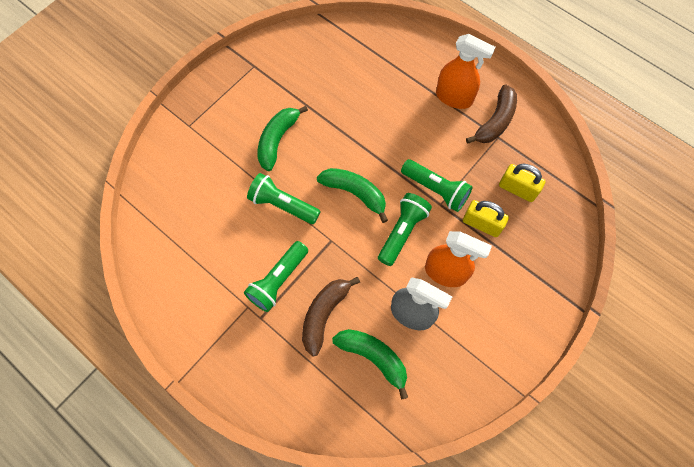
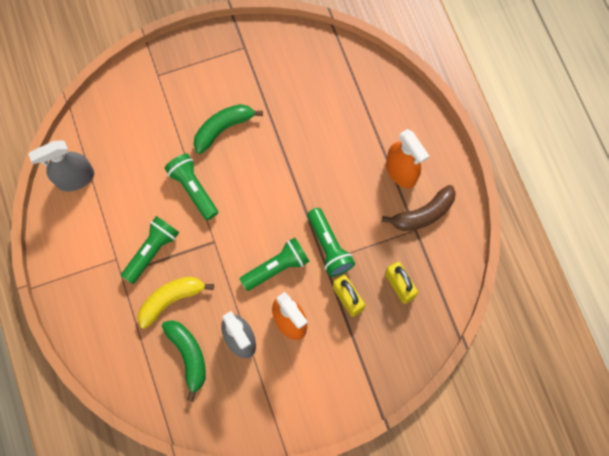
camera: 30 degrees right, 5 degrees up
green flashlight [244,241,308,312] -> green flashlight turned 150 degrees clockwise [121,216,179,284]
brown banana [302,277,360,357] -> yellow banana [138,276,214,329]
green banana [317,168,388,223] -> none
none -> grey spray bottle [28,141,94,191]

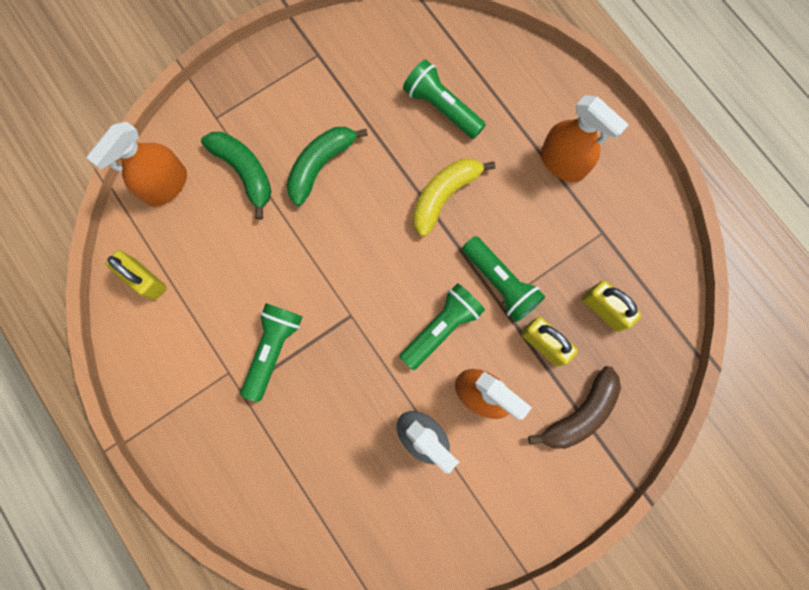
camera: 15 degrees left, 5 degrees up
grey spray bottle [28,141,94,191] -> yellow padlock [106,250,167,300]
yellow banana [138,276,214,329] -> yellow banana moved to [413,158,495,237]
green banana [162,320,206,402] -> green banana moved to [201,132,271,220]
green flashlight [165,153,218,220] -> green flashlight moved to [403,59,486,139]
brown banana [382,185,456,231] -> brown banana moved to [528,366,621,449]
none -> orange spray bottle [86,122,187,207]

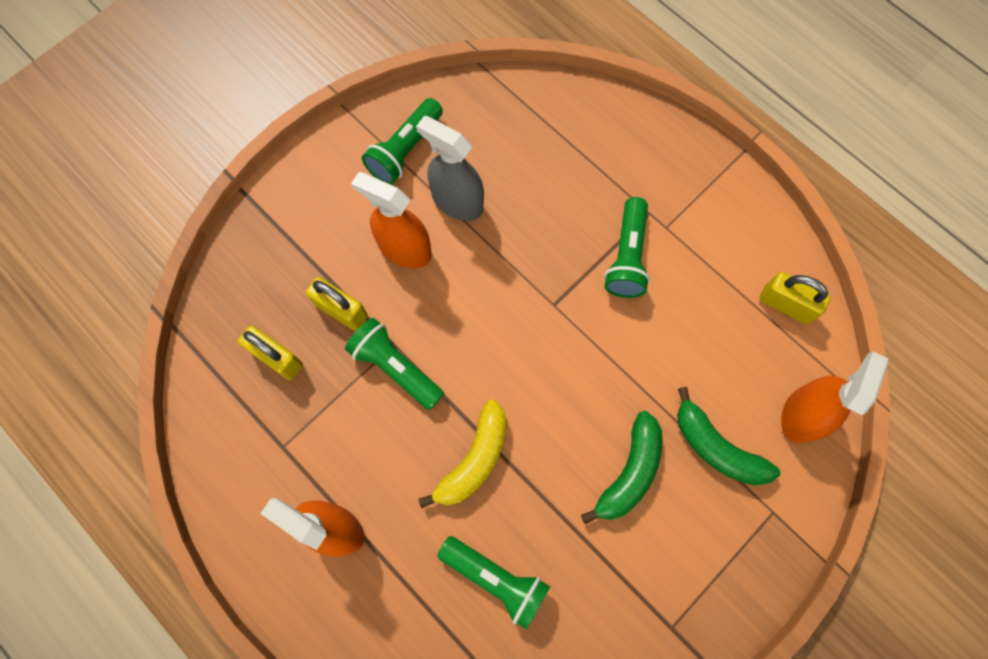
camera: 170 degrees right, 5 degrees down
green flashlight [399,283,485,370] -> green flashlight moved to [362,98,443,184]
brown banana [528,366,621,449] -> none

